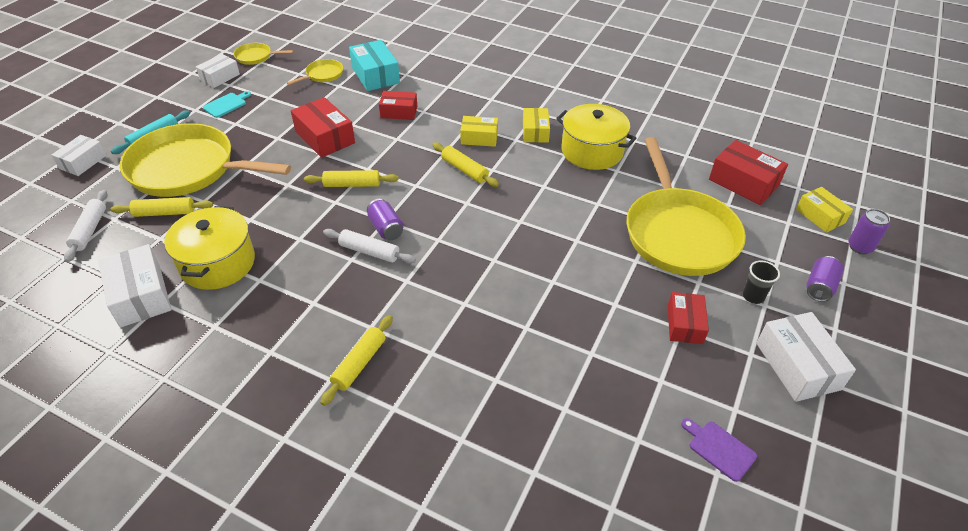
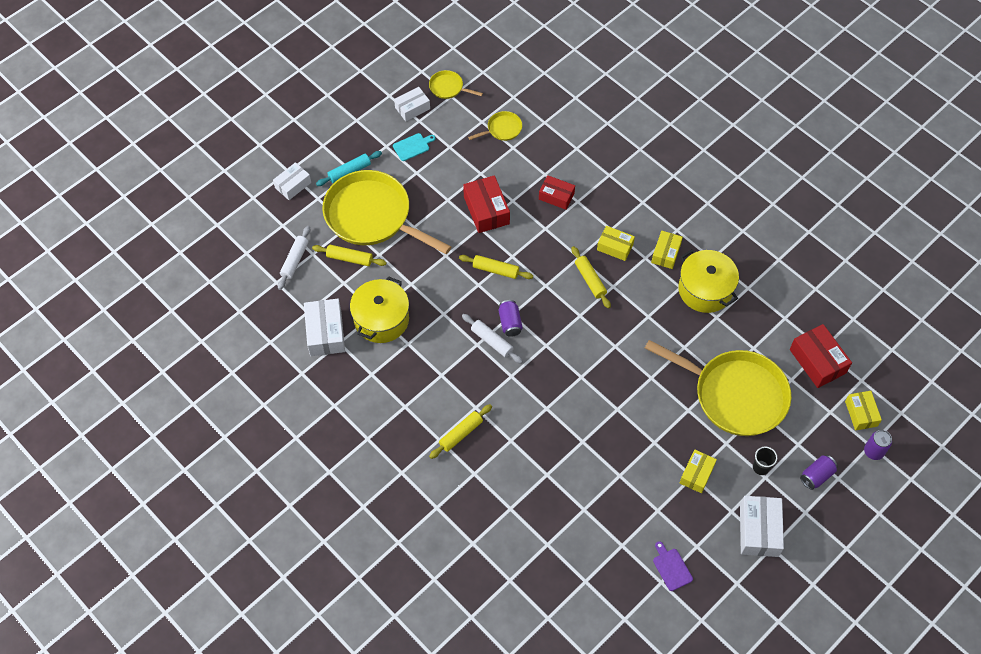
camera: 20 degrees right, 15 degrees up
turquoise box [349,40,400,91] -> none
yellow pan [627,137,746,276] -> yellow pan turned 75 degrees counterclockwise [645,340,791,436]
red box [668,292,709,344] -> yellow box [680,449,717,493]

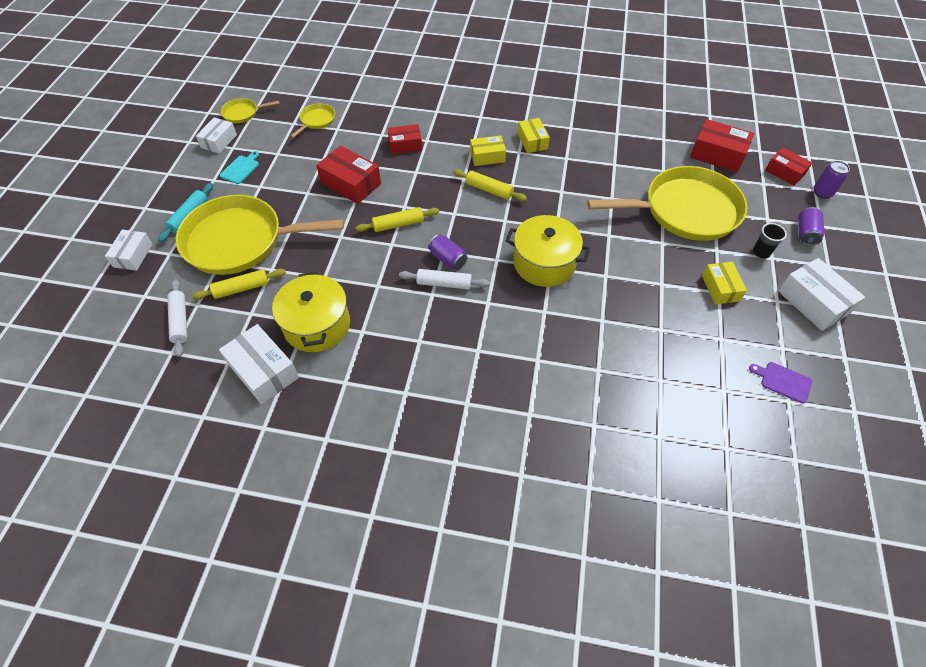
camera: 35 degrees left, 5 degrees down
yellow rolling pin [429,404,492,459] -> none
yellow pot [678,249,739,313] -> yellow pot moved to [506,215,590,287]
yellow box [845,391,882,430] -> red box [765,148,812,186]

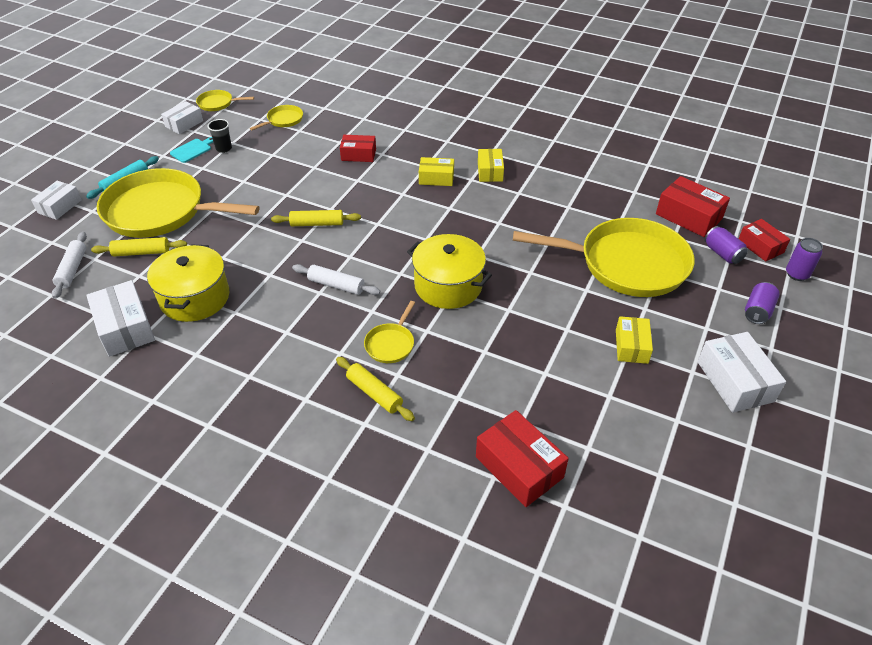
camera: 15 degrees right, 10 degrees down
red box [316,146,381,204] -> red box moved to [476,410,569,507]
purple can [428,234,467,270] -> purple can moved to [704,226,748,264]
yellow rolling pin [453,169,527,201] -> yellow rolling pin moved to [336,357,415,421]
purple cutting board [749,362,812,404] -> none
black cup [753,223,787,259] -> black cup moved to [207,119,232,153]
none -> yellow pan [364,301,415,363]

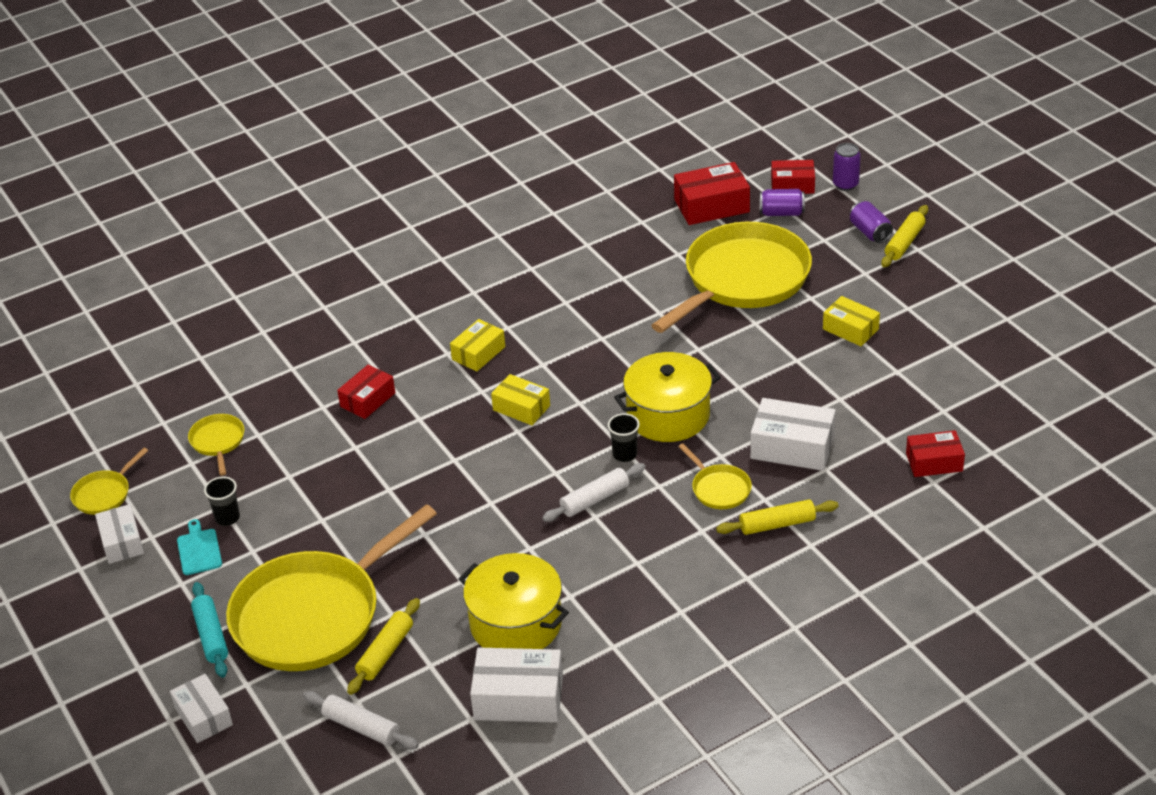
camera: 55 degrees left, 5 degrees down
yellow rolling pin [271,210,361,226] -> yellow rolling pin moved to [881,205,928,267]
red box [476,410,569,507] -> red box [906,430,965,477], size x0.65
yellow box [478,149,504,182] -> yellow box moved to [491,374,550,425]
white box [698,332,786,413] -> white box moved to [750,398,836,471]
none -> black cup [608,413,640,462]

